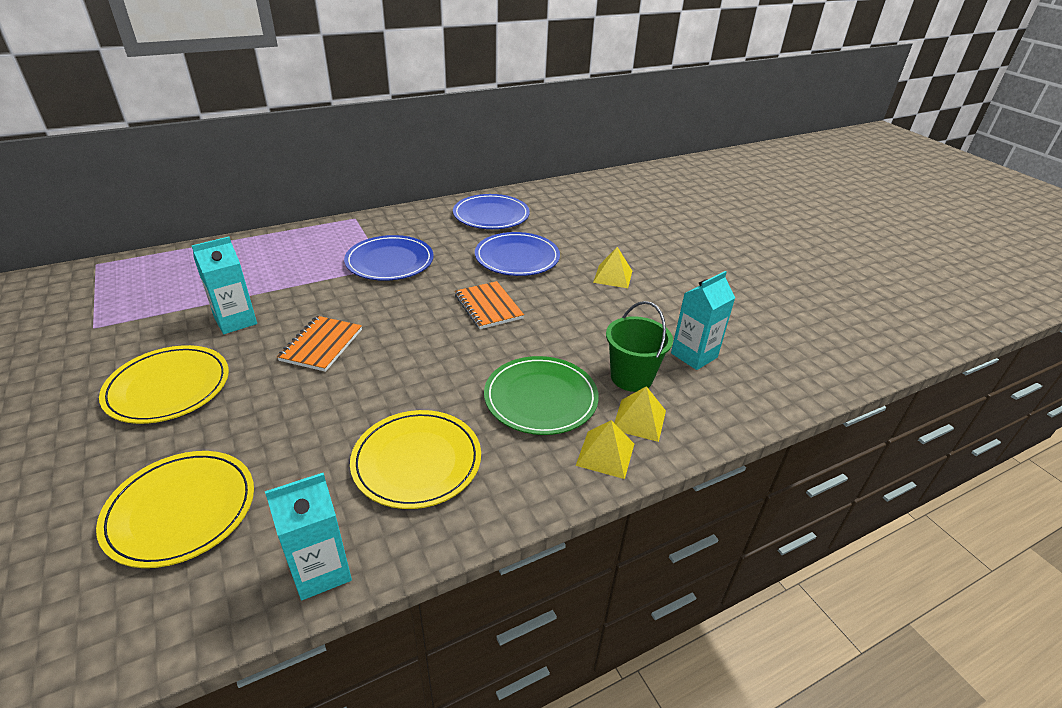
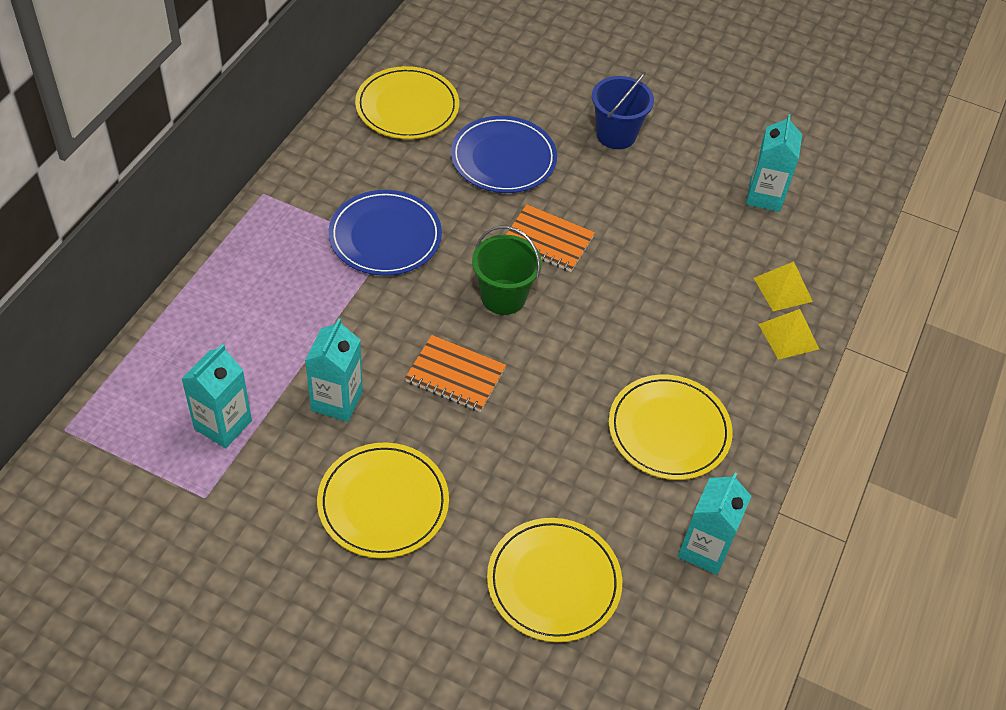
camera: 40 degrees left, 15 degrees up
orange notebook [277,316,362,372] -> orange notebook turned 45 degrees counterclockwise [405,335,506,412]
blue plate [453,194,530,229] -> yellow plate [355,66,459,139]
green plate [484,356,599,435] -> none
yellow pyramid [593,247,632,288] -> blue bucket [592,72,654,149]
green bucket [606,301,673,392] -> green bucket moved to [472,226,542,315]
none -> turquoise carton [181,344,252,448]

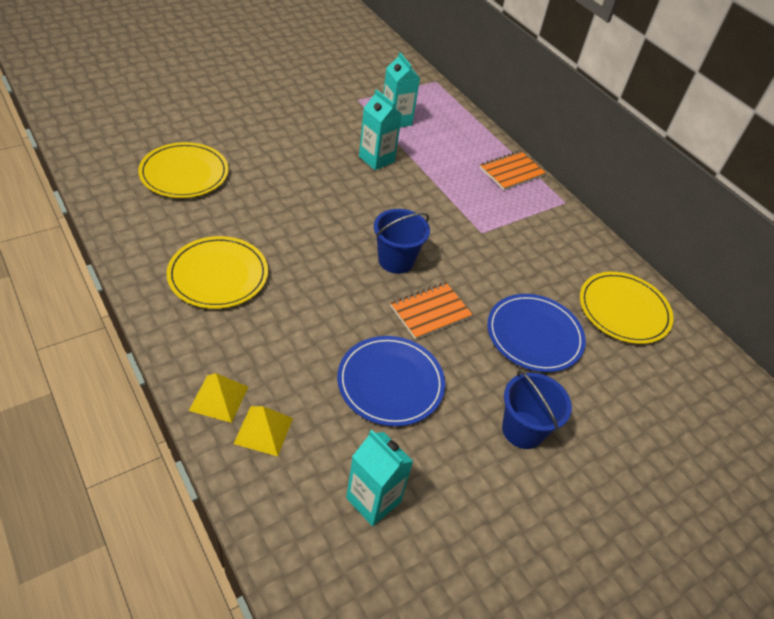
camera: 120 degrees right, 5 degrees down
yellow plate [317,443,449,559] -> none
blue plate [328,190,442,276] -> blue plate moved to [337,336,445,426]
orange notebook [405,335,506,412] -> orange notebook moved to [480,151,546,190]
green bucket [472,226,542,315] -> blue bucket [374,209,430,274]
turquoise carton [678,473,751,575] -> none

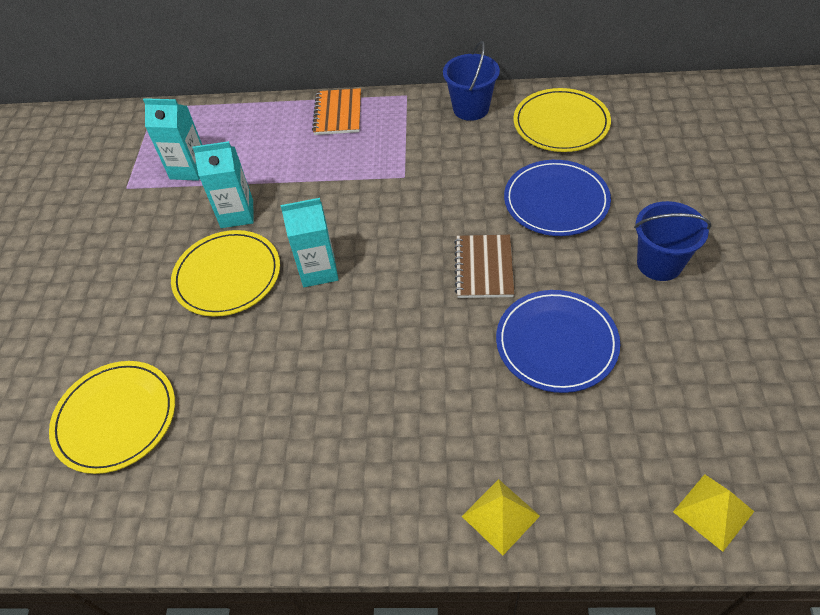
camera: 45 degrees left, 5 degrees up
yellow plate [166,236,268,309] -> yellow plate moved to [171,230,280,317]
yellow pyramid [234,406,293,457] -> yellow pyramid moved to [673,474,754,552]
turquoise carton [346,430,413,526] -> turquoise carton moved to [280,198,339,287]
blue bucket [374,209,430,274] -> blue bucket moved to [443,41,500,121]
orange notebook [390,282,473,340] -> brown notebook [454,235,515,298]

